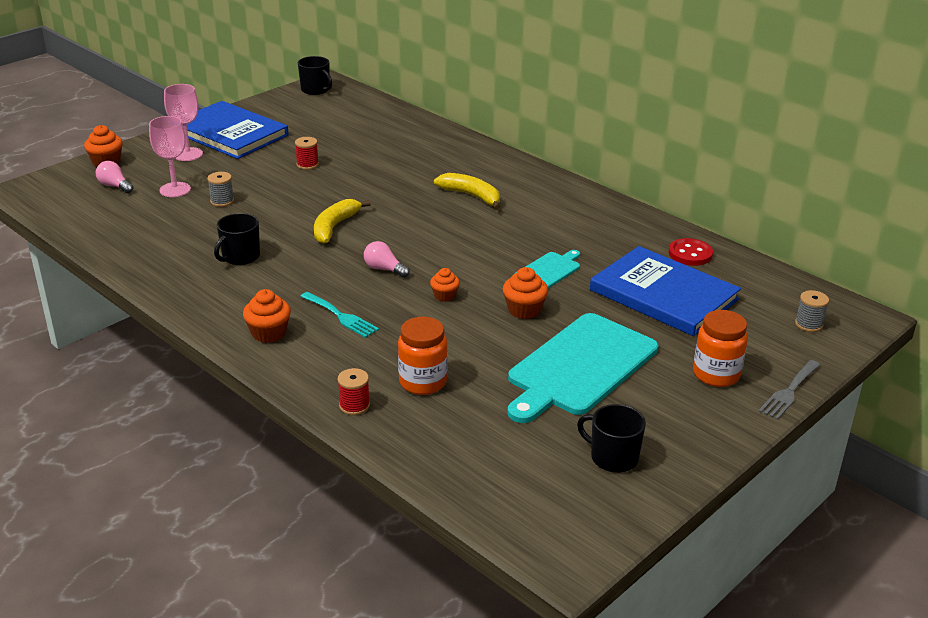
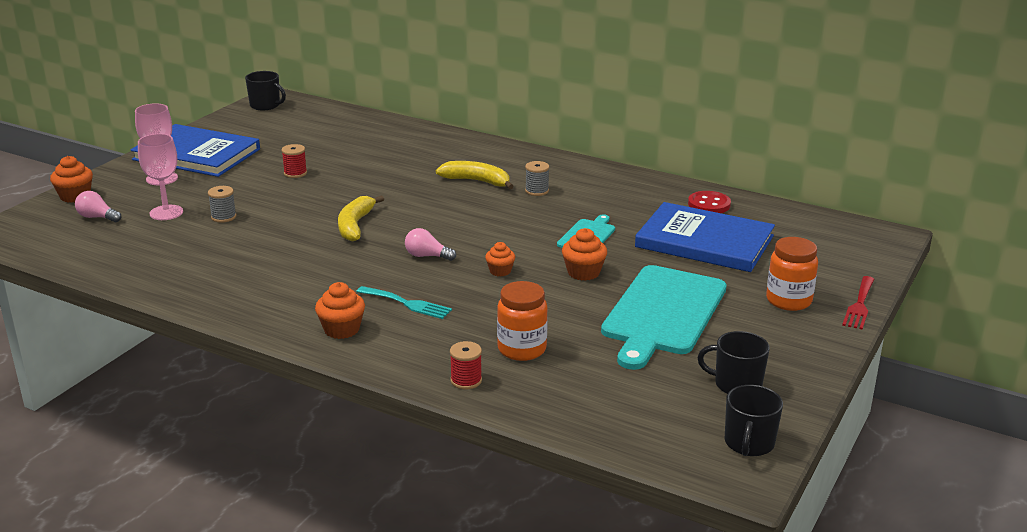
camera: 15 degrees left, 5 degrees down
black mug [214,213,260,265] -> black mug moved to [725,385,783,456]
grey fork [758,360,820,420] -> red fork [842,276,874,330]
grey spool [795,290,829,332] -> grey spool moved to [525,161,549,196]

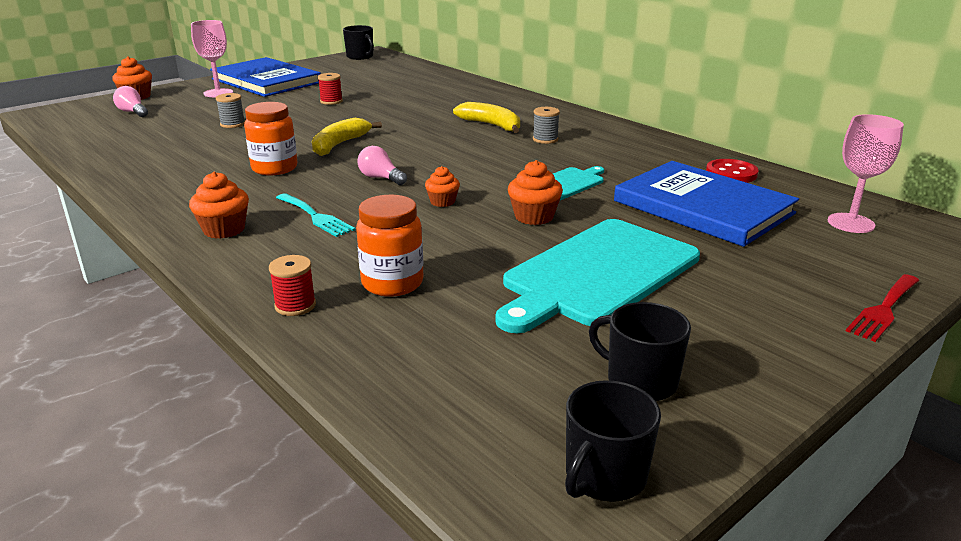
camera: 20 degrees right, 0 degrees up
pink goblet [138,134,183,220] -> pink goblet moved to [828,114,904,233]
orange jar [766,237,818,311] -> orange jar moved to [244,102,298,176]

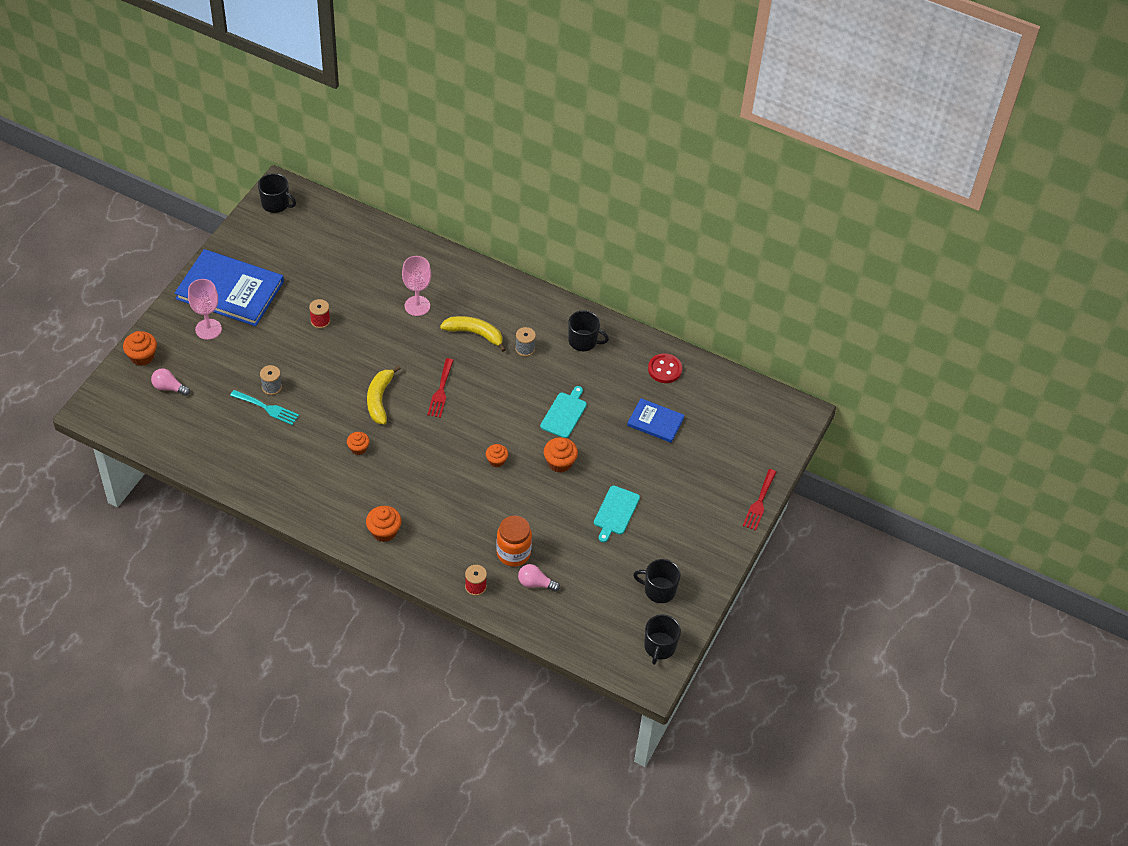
camera: 25 degrees left, 25 degrees up
orange jar [244,102,298,176] -> orange cupcake [347,432,370,455]
turquoise fork [276,193,356,237] -> turquoise fork moved to [230,390,299,425]
pink light bulb [357,146,407,185] -> pink light bulb moved to [518,564,560,592]
turquoise cutting board [495,219,700,333] -> turquoise cutting board [594,486,640,542], size x0.49
blue book [614,161,799,247] -> blue book [627,398,685,443], size x0.52
pink goblet [828,114,904,233] -> pink goblet moved to [402,256,431,316]
none -> red fork [427,358,454,418]
none -> black mug [568,310,609,351]

